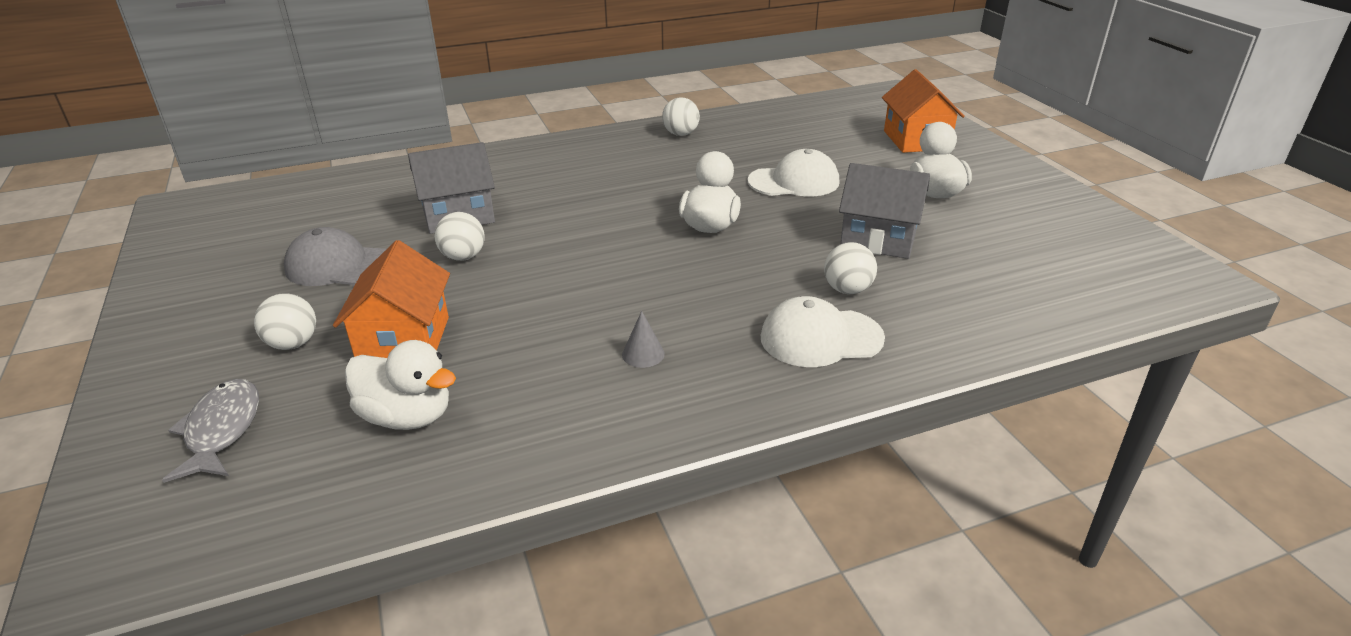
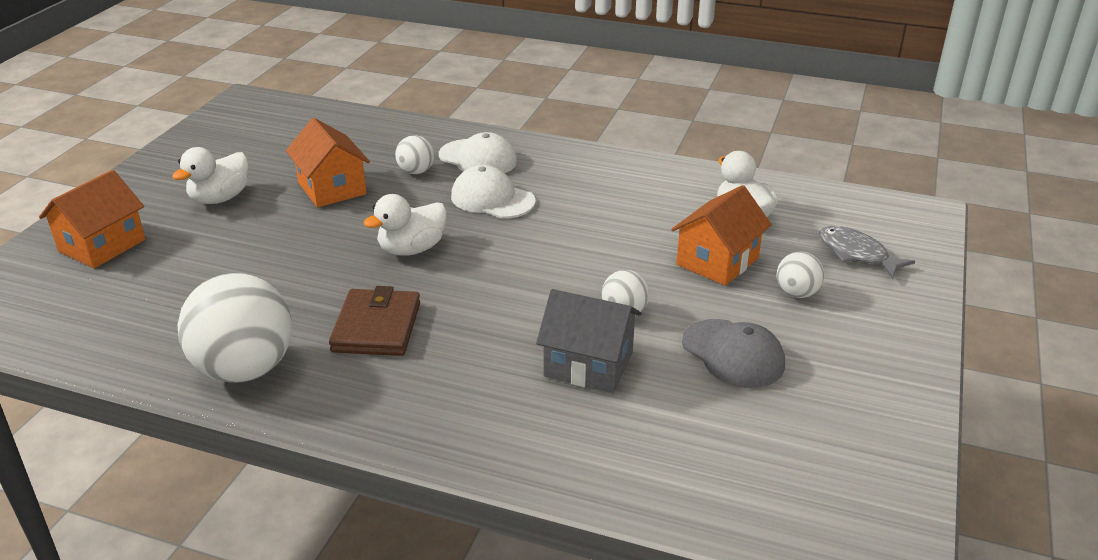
camera: 140 degrees left, 0 degrees up
grey fish [162,379,259,483] -> grey fish turned 105 degrees clockwise [819,226,915,279]
grey cone [622,311,665,368] -> none
white ball [662,97,700,136] -> white ball [177,273,292,383], size x2.10
white cap [748,149,840,196] -> white cap moved to [451,165,536,219]
grey house [839,163,930,259] -> orange house [286,118,370,207]
none -> brown wallet [329,286,420,356]

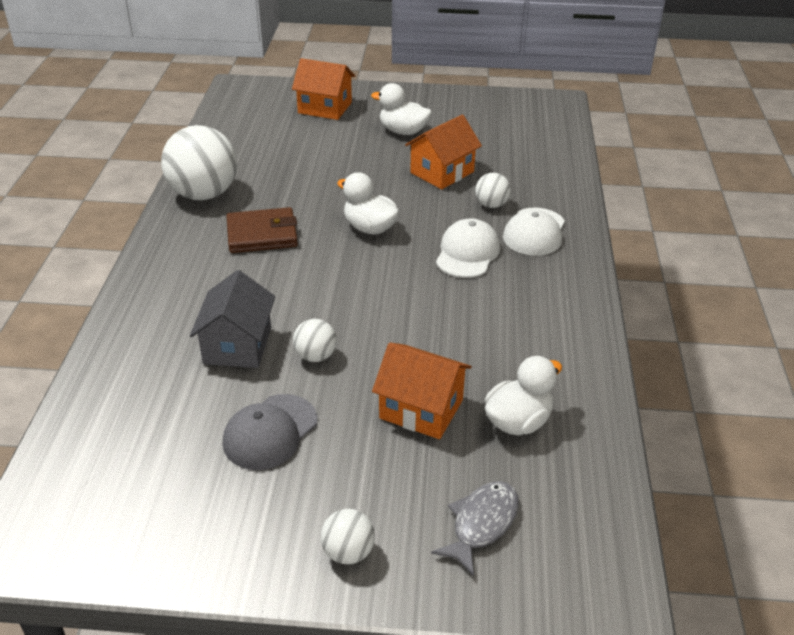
camera: 75 degrees right, 5 degrees up
white ball [776,252,824,298] -> white ball moved to [321,509,375,564]

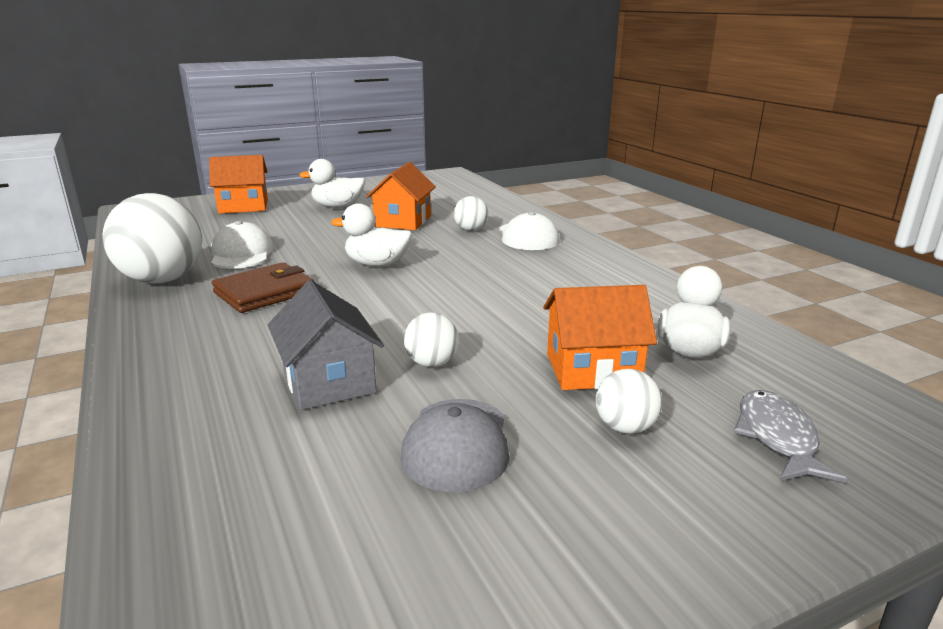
camera: 30 degrees left, 15 degrees down
white ball [321,509,375,564] -> white ball moved to [596,369,662,434]
white cap [436,218,500,278] -> white cap moved to [211,221,274,269]

